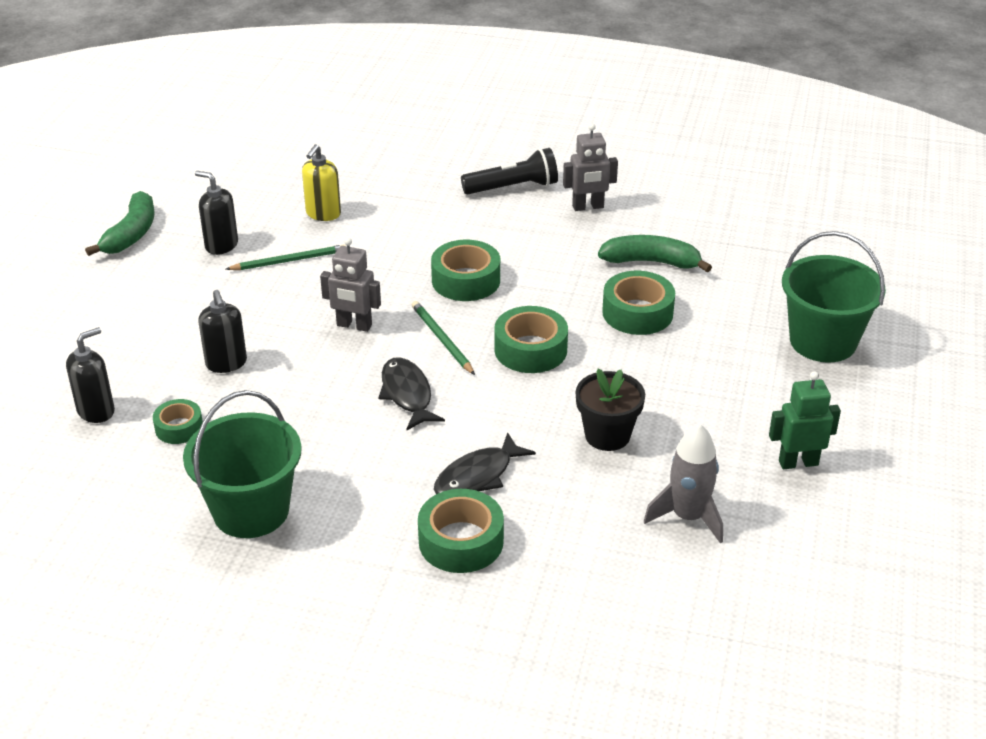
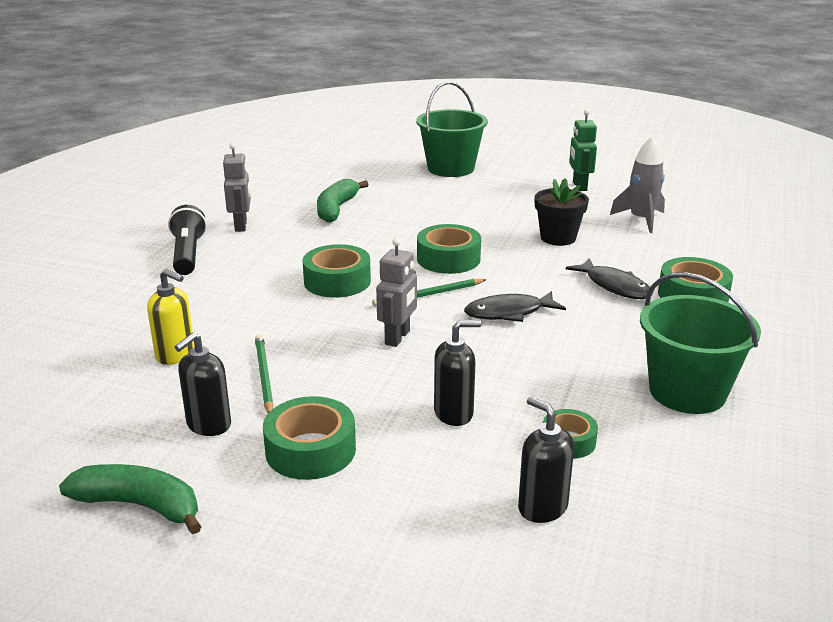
camera: 85 degrees left, 10 degrees down
green tape [602,271,675,335] -> green tape moved to [263,396,356,480]

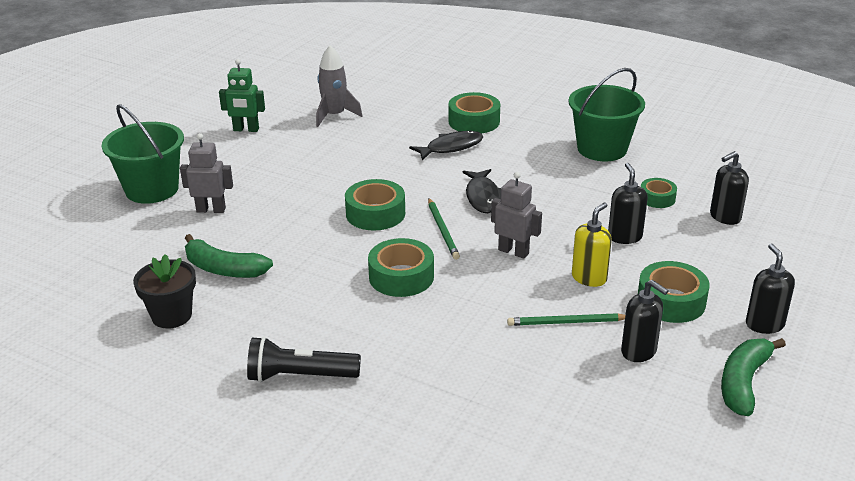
camera: 80 degrees left, 5 degrees up
yellow soap dispenser [147,269,195,365] -> yellow soap dispenser moved to [572,202,612,287]
grey robot [223,143,251,232] -> grey robot moved to [180,133,233,213]
black flower pot [535,178,589,246] -> black flower pot moved to [133,254,196,329]
none -> black soap dispenser [746,244,795,334]

